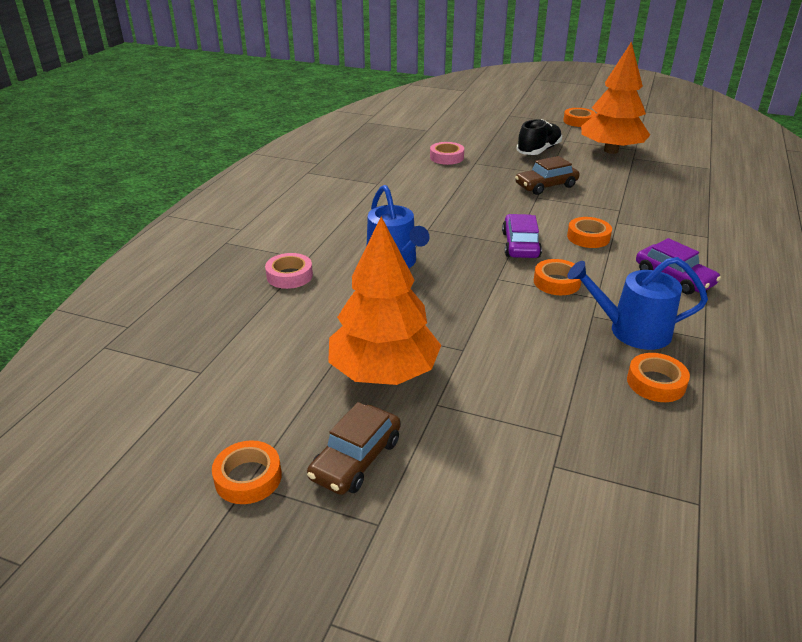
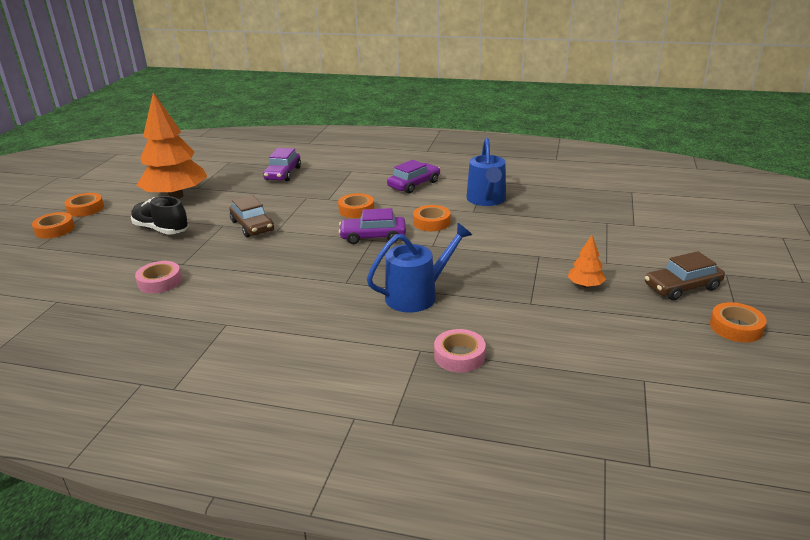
camera: 95 degrees left, 5 degrees down
brown car [307,402,401,495] -> brown car turned 135 degrees clockwise [645,251,725,300]
orange tree [328,217,441,385] -> orange tree [568,235,606,288], size x0.42
orange tape [627,353,690,402] -> orange tape moved to [32,212,75,239]
none -> purple car [263,148,301,181]

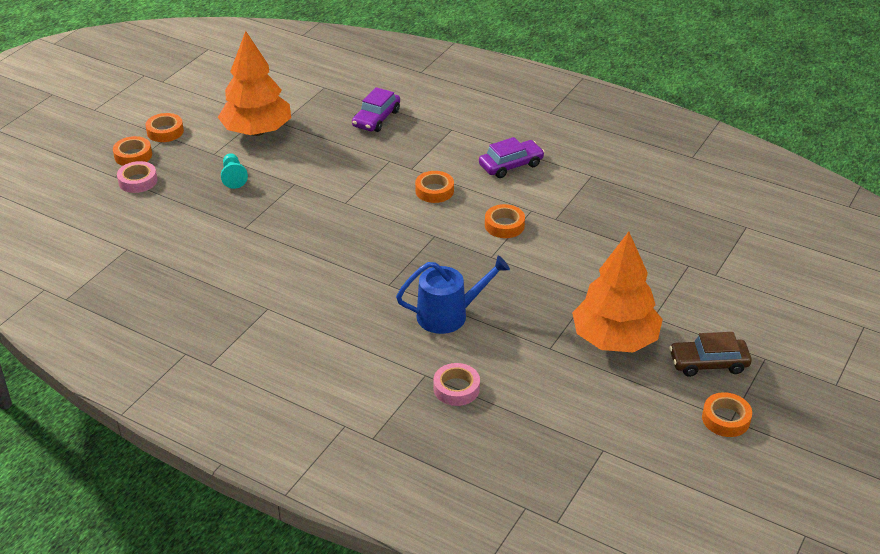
camera: 15 degrees right, 10 degrees up
black shoe [131,196,189,235] -> turquoise pawn [221,153,248,189]
pink tape [135,261,182,294] -> pink tape moved to [117,161,158,193]
brown car [229,195,274,238] -> none
purple car [339,208,406,244] -> none
blue watering can [466,138,506,206] -> none
orange tree [568,235,606,288] -> orange tree [572,232,663,353], size x2.39

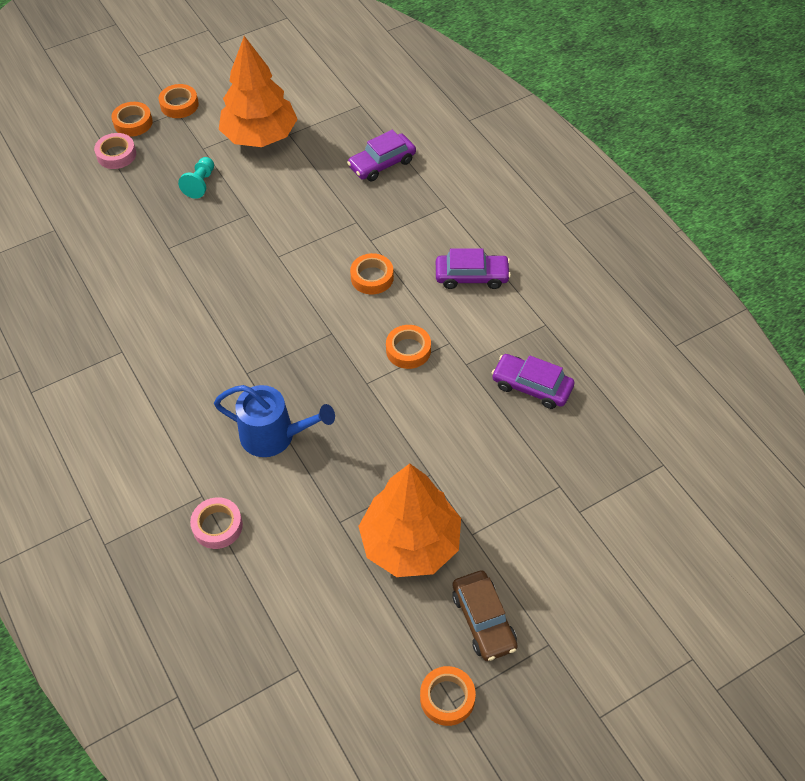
camera: 30 degrees right, 15 degrees up
brown car [669,332,752,377] -> brown car turned 135 degrees counterclockwise [452,570,518,661]
none -> purple car [491,354,575,409]

